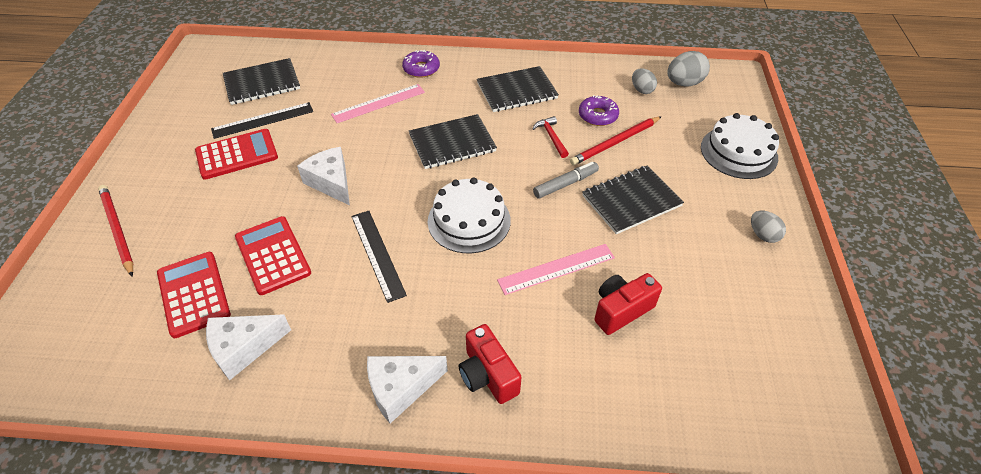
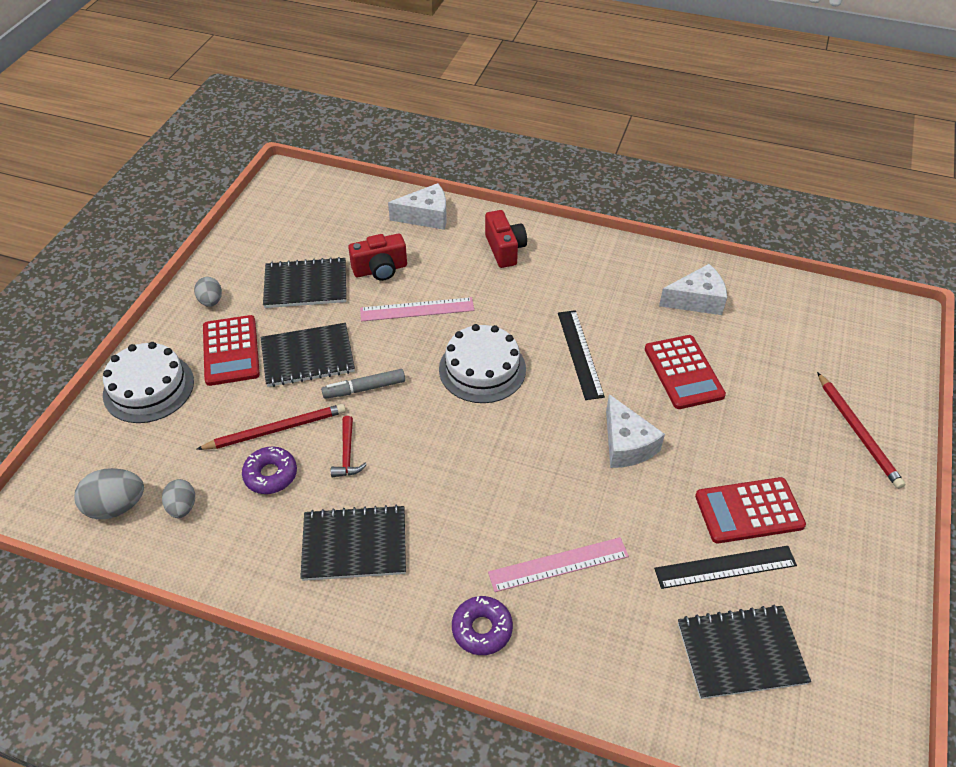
camera: 165 degrees left, 0 degrees up
red calculator [157,252,231,338] -> red calculator moved to [203,315,260,386]
white cheese [367,356,448,424] -> white cheese moved to [388,183,447,230]
black notebook [409,114,497,169] -> black notebook moved to [263,257,346,308]

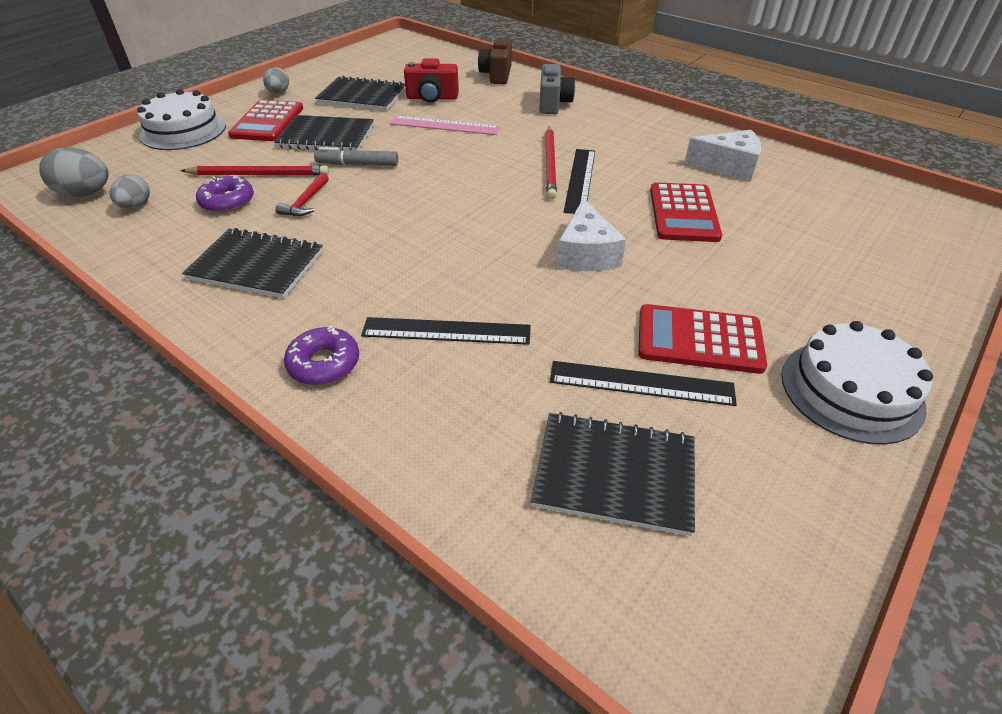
camera: 20 degrees right, 5 degrees down
white cheese [388,183,447,230] -> brown camera [478,36,512,84]
white cake [439,324,526,403] -> white cake moved to [781,321,933,445]
red camera [485,210,527,268] -> grey camera [539,64,575,114]
pink ruler [488,537,629,592] -> black ruler [361,317,531,345]
red pencil [817,372,905,489] -> red pencil moved to [545,126,557,200]

